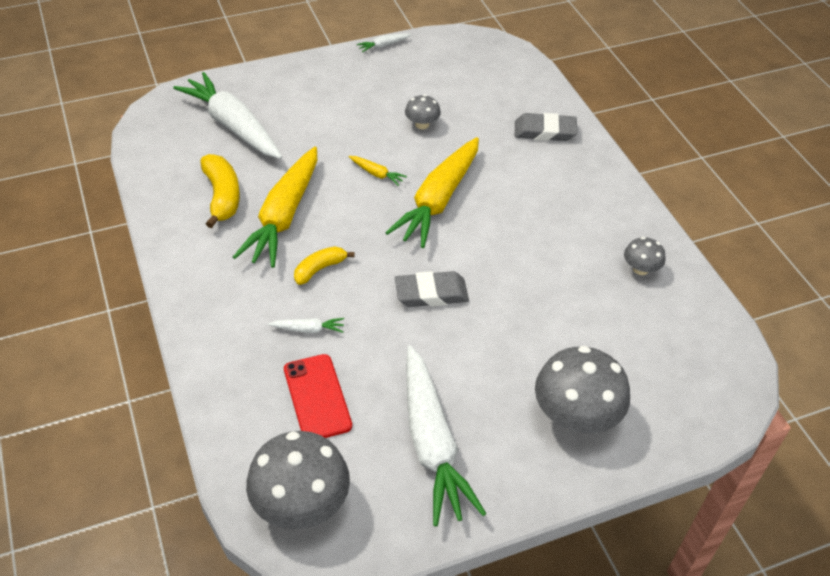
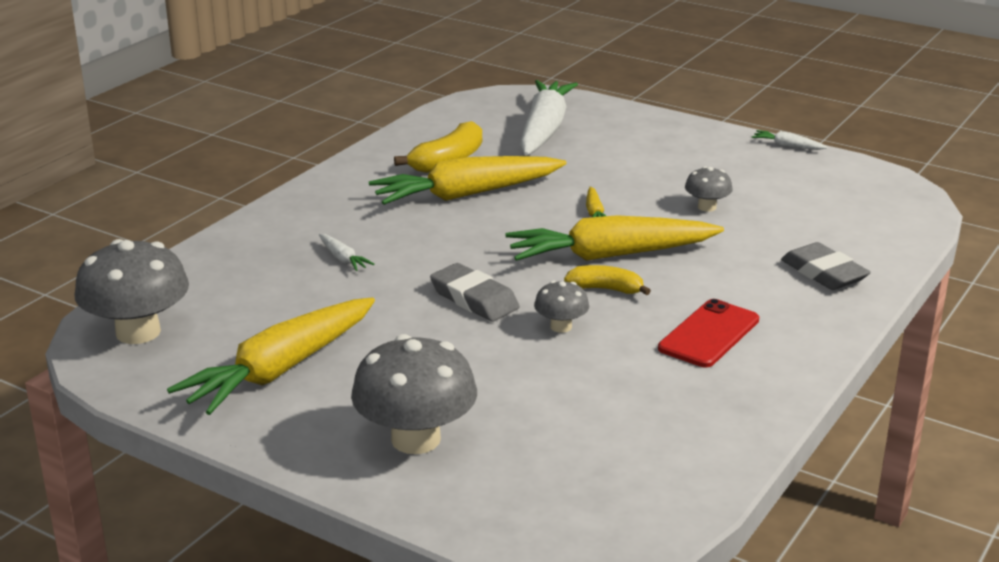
camera: 55 degrees right, 20 degrees down
red phone [284,354,352,438] -> red phone moved to [658,299,759,367]
yellow banana [294,246,354,285] -> yellow banana moved to [564,265,651,295]
white carrot [406,345,486,526] -> yellow carrot [167,297,375,415]
grey mushroom [624,237,665,275] -> grey mushroom moved to [534,281,589,333]

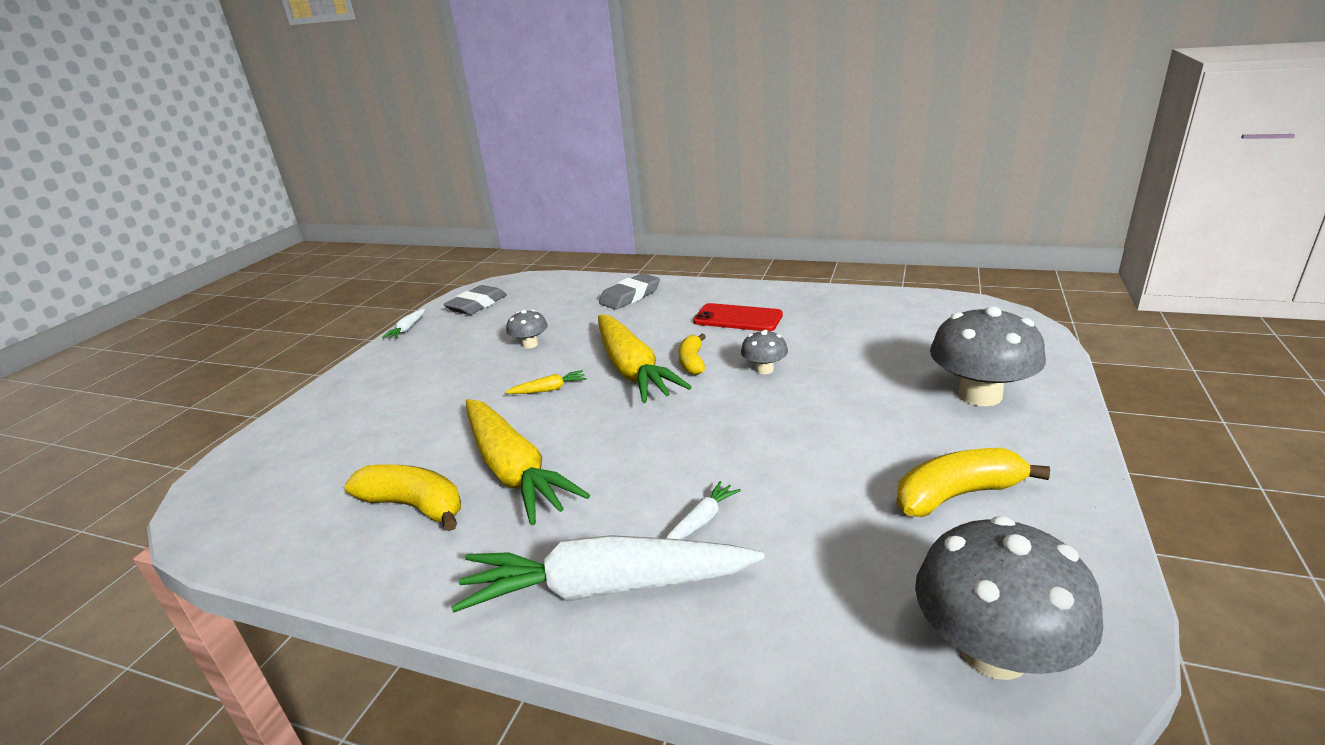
camera: 100 degrees left, 0 degrees up
yellow carrot [167,297,375,415] -> yellow banana [896,448,1050,517]
grey eraser [430,263,520,321] -> grey eraser moved to [444,285,507,315]
white carrot [520,80,578,156] -> white carrot moved to [451,535,764,612]

